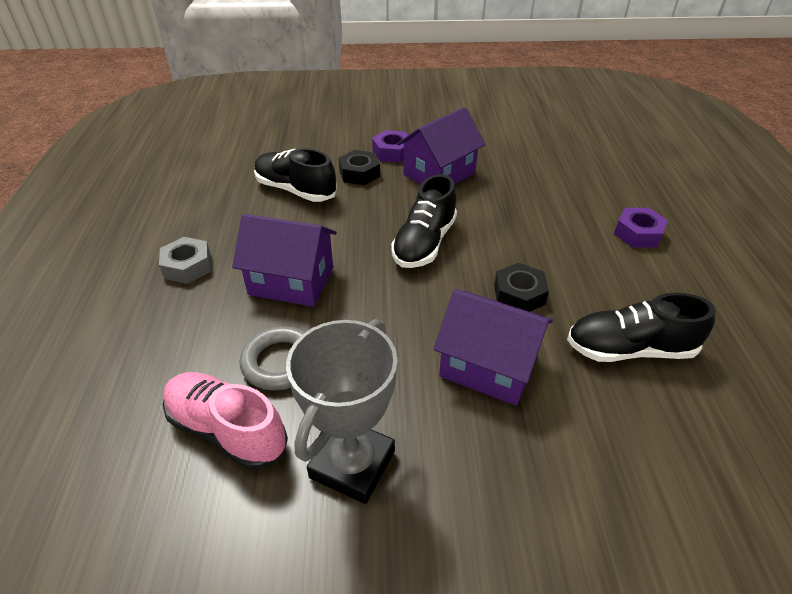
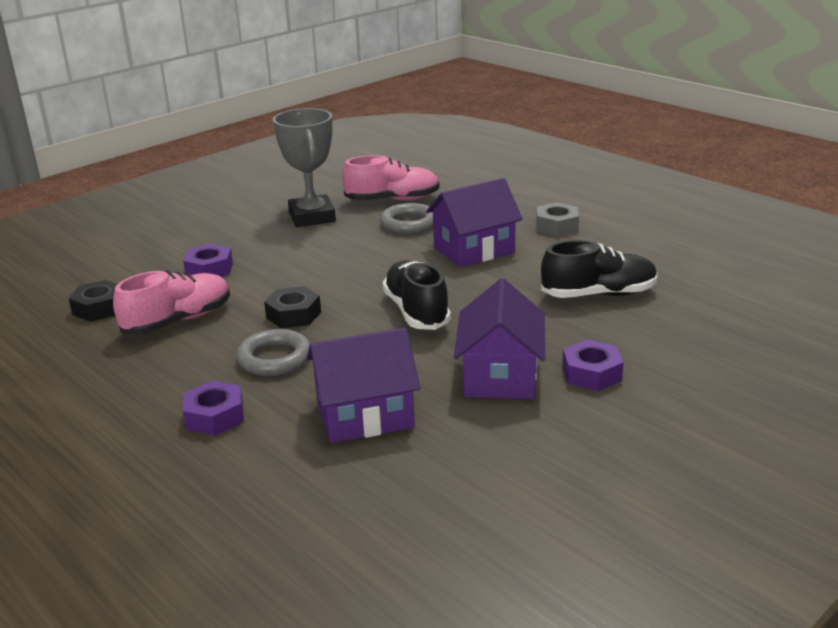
camera: 140 degrees right, 15 degrees down
black nut [338,150,380,185] -> black nut moved to [68,280,117,322]
purple house [434,289,553,406] -> purple house moved to [307,328,420,443]
black shoe [567,293,716,362] -> pink shoe [113,271,230,335]
none -> purple nut [183,244,233,277]
none -> grey ring [236,329,310,376]

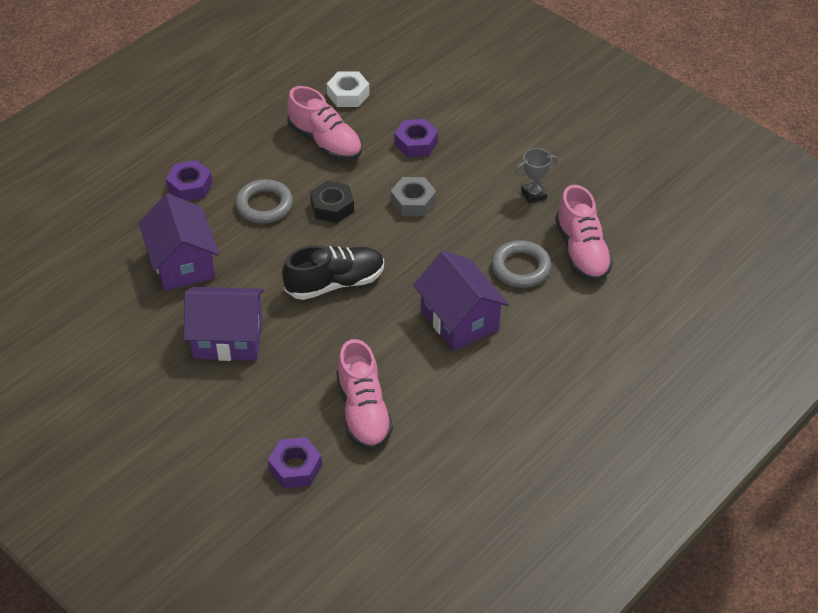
camera: 85 degrees right, 20 degrees up
black nut [68,280,117,322] -> white nut [327,71,370,107]
grey trophy [273,108,336,227] -> grey trophy [515,148,558,203], size x0.49
grey nut [536,202,579,236] -> grey nut moved to [391,177,436,217]
black shoe [541,240,658,298] -> pink shoe [336,339,393,450]
purple nut [562,340,624,391] -> purple nut moved to [268,437,322,488]

